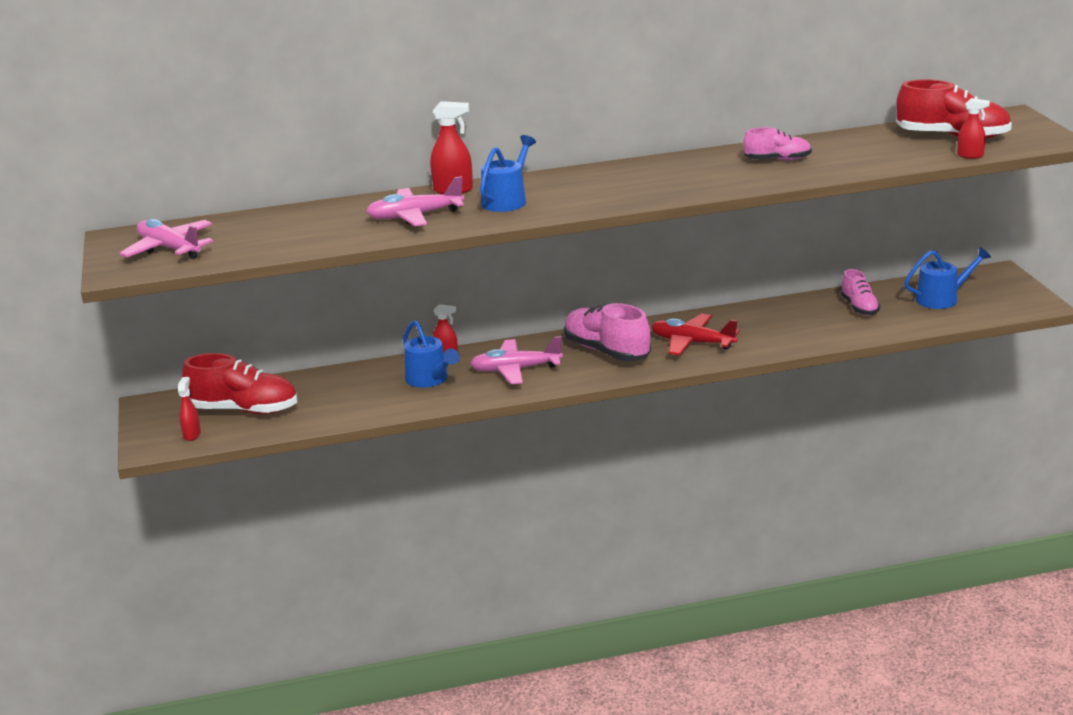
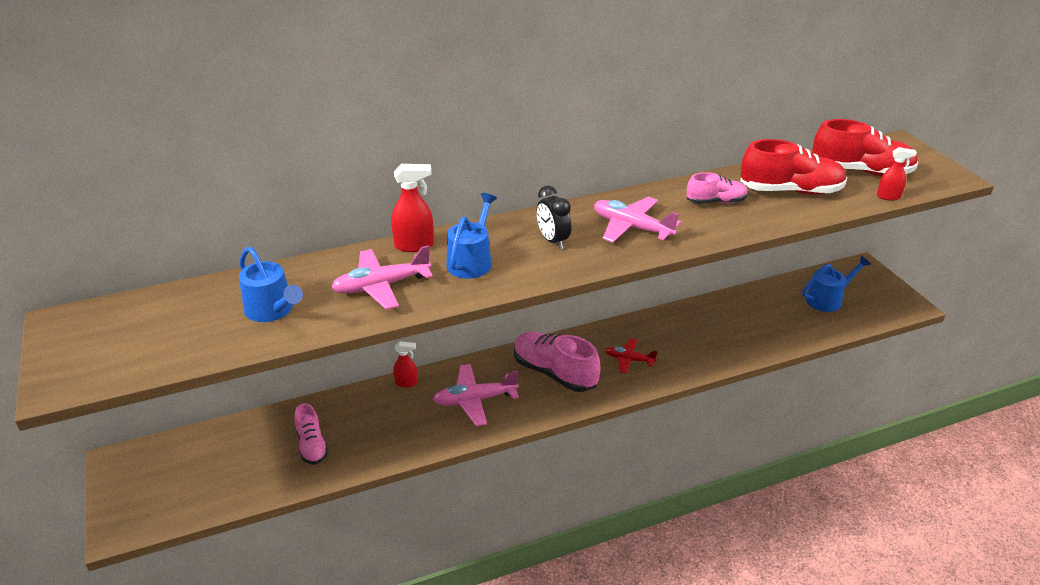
camera: 10 degrees left, 10 degrees up
pink plane [119,219,213,259] -> pink plane moved to [594,197,681,243]
red spray bottle [178,377,201,441] -> none
red shoe [182,353,297,414] -> red shoe moved to [740,139,847,195]
blue watering can [403,320,460,388] -> blue watering can moved to [239,247,303,322]
red plane [651,314,740,356] -> red plane [605,339,658,374], size x0.64
pink shoe [840,269,880,315] -> pink shoe moved to [294,403,328,465]
none -> black clock [537,186,571,249]

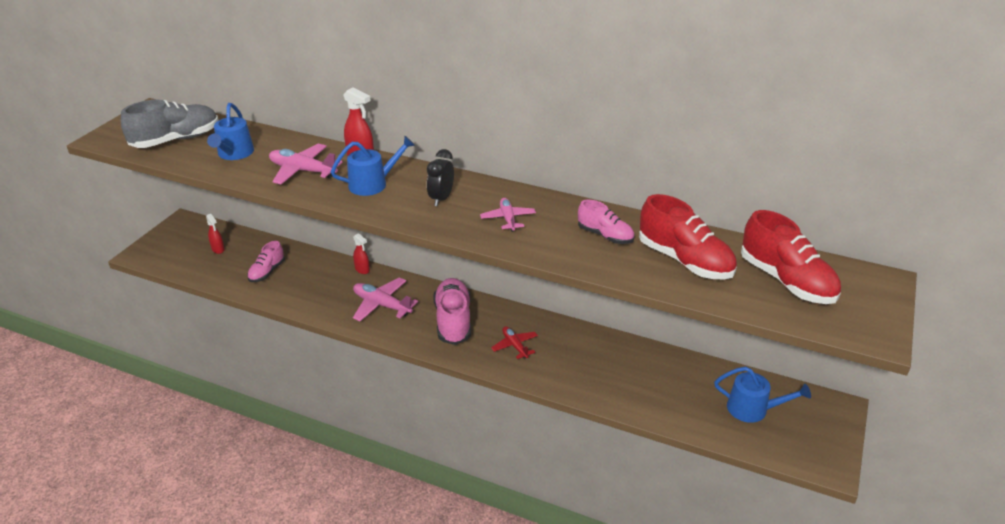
camera: 45 degrees right, 0 degrees up
pink plane [594,197,681,243] -> pink plane [480,198,536,232], size x0.64
red spray bottle [877,147,917,201] -> red spray bottle moved to [206,214,225,254]
none -> grey shoe [121,100,219,148]

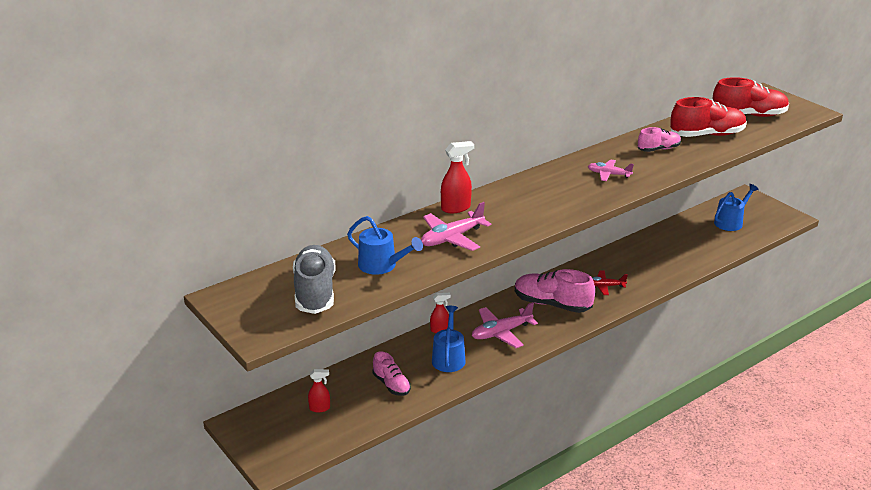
camera: 60 degrees left, 5 degrees down
blue watering can [331,136,415,196] -> blue watering can moved to [432,306,466,372]
black clock [427,149,454,206] -> none

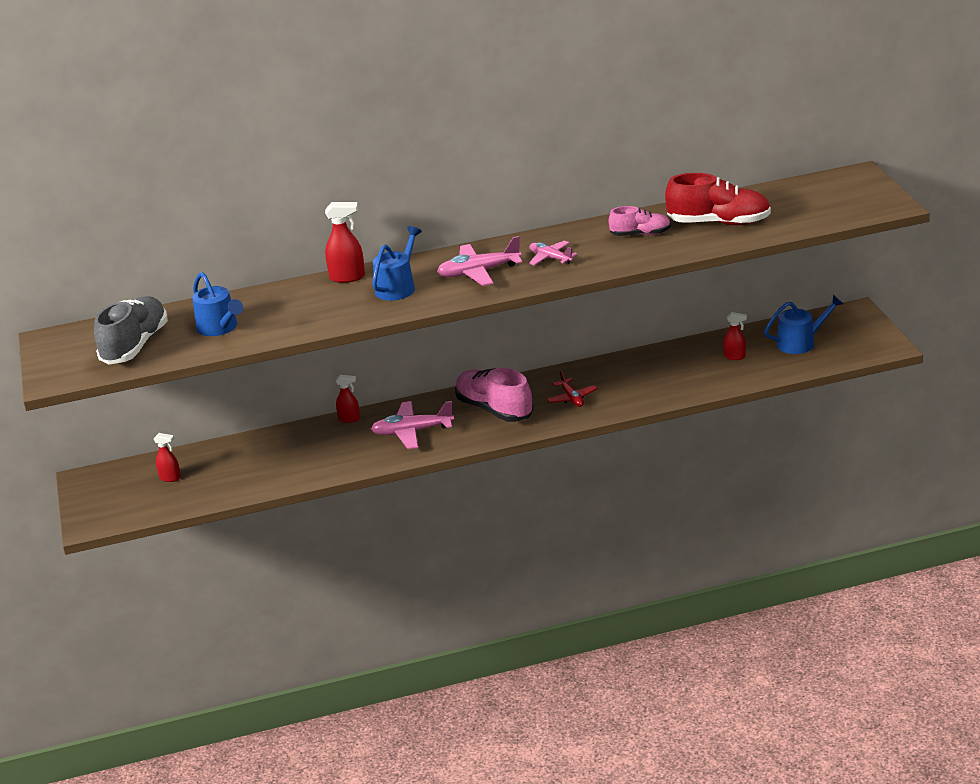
camera: 25 degrees right, 0 degrees up
pink shoe [373,351,411,396] -> none
pink plane [421,202,491,251] -> pink plane moved to [437,236,522,286]
blue watering can [432,306,466,372] -> blue watering can moved to [372,226,422,301]
red plane [592,270,628,295] -> red plane turned 135 degrees counterclockwise [546,370,598,407]
red shoe [712,77,789,117] -> none
none -> red spray bottle [723,312,747,360]

